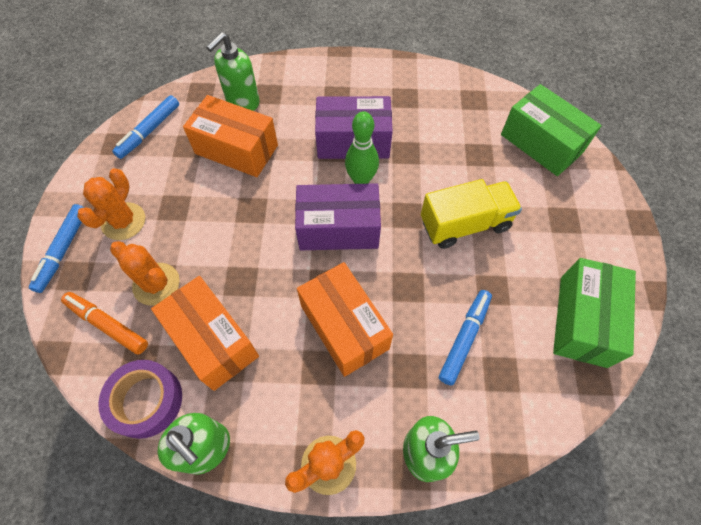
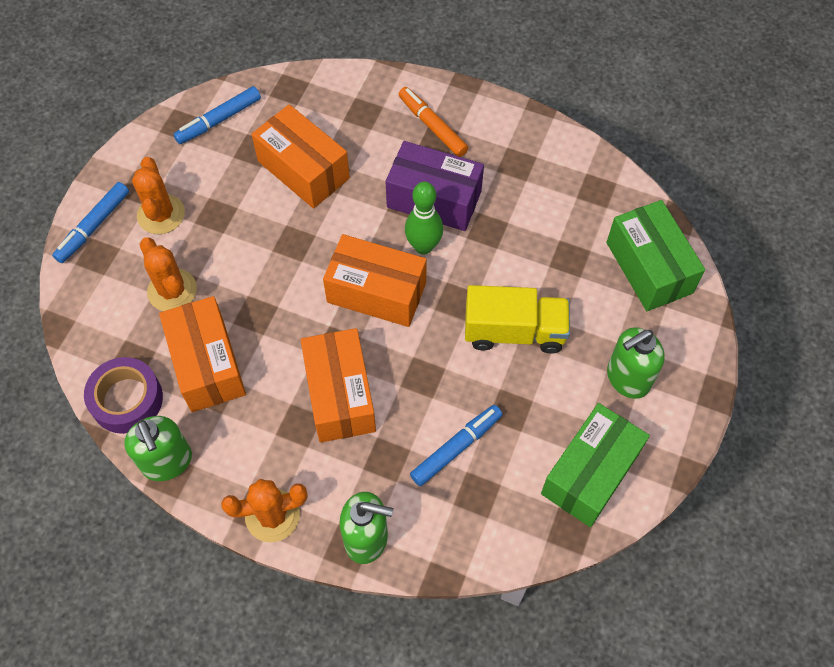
camera: 20 degrees right, 0 degrees up
orange marker [61,292,148,355] -> orange marker moved to [399,87,468,157]
orange cactus [77,168,145,240] -> orange cactus turned 45 degrees counterclockwise [132,157,185,234]
green soap dispenser [206,32,260,111] -> green soap dispenser moved to [607,327,665,399]
purple box [295,183,381,250] -> orange box [323,234,427,327]

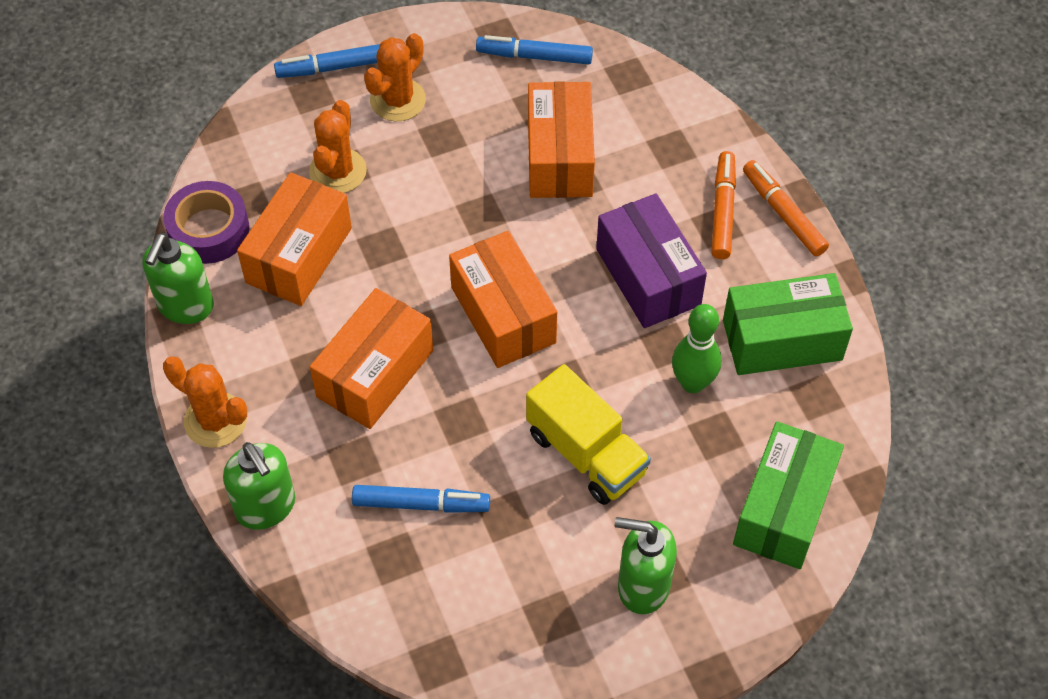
camera: 45 degrees right, 5 degrees down
green bowling pin [405,182,443,254] -> green bowling pin moved to [672,304,722,393]
green box [541,403,650,527] -> green box moved to [723,273,853,375]
none -> orange marker [743,160,829,256]

